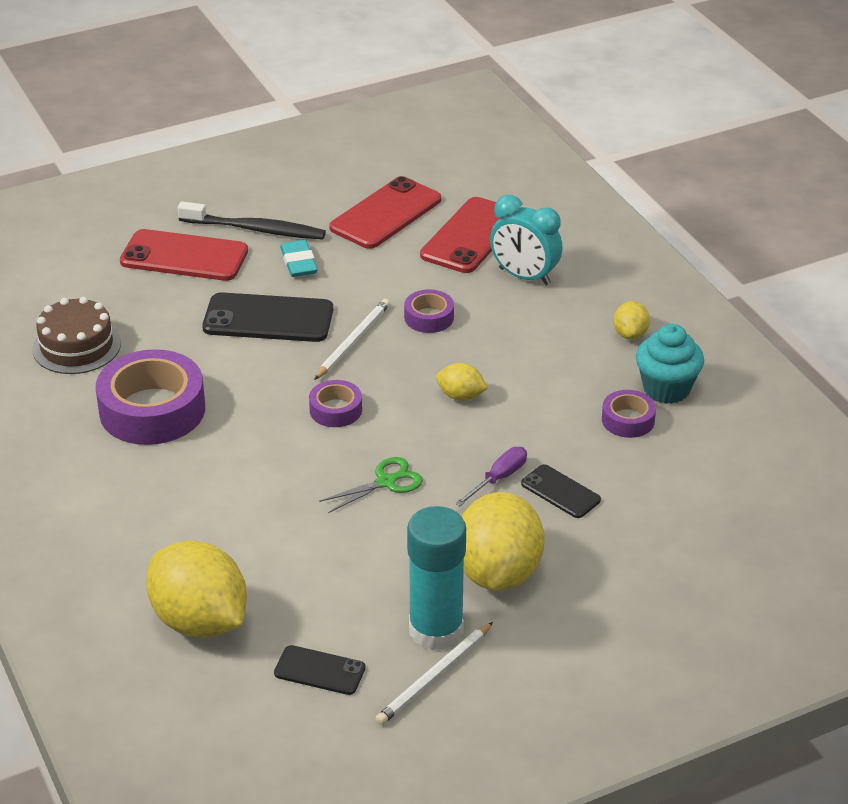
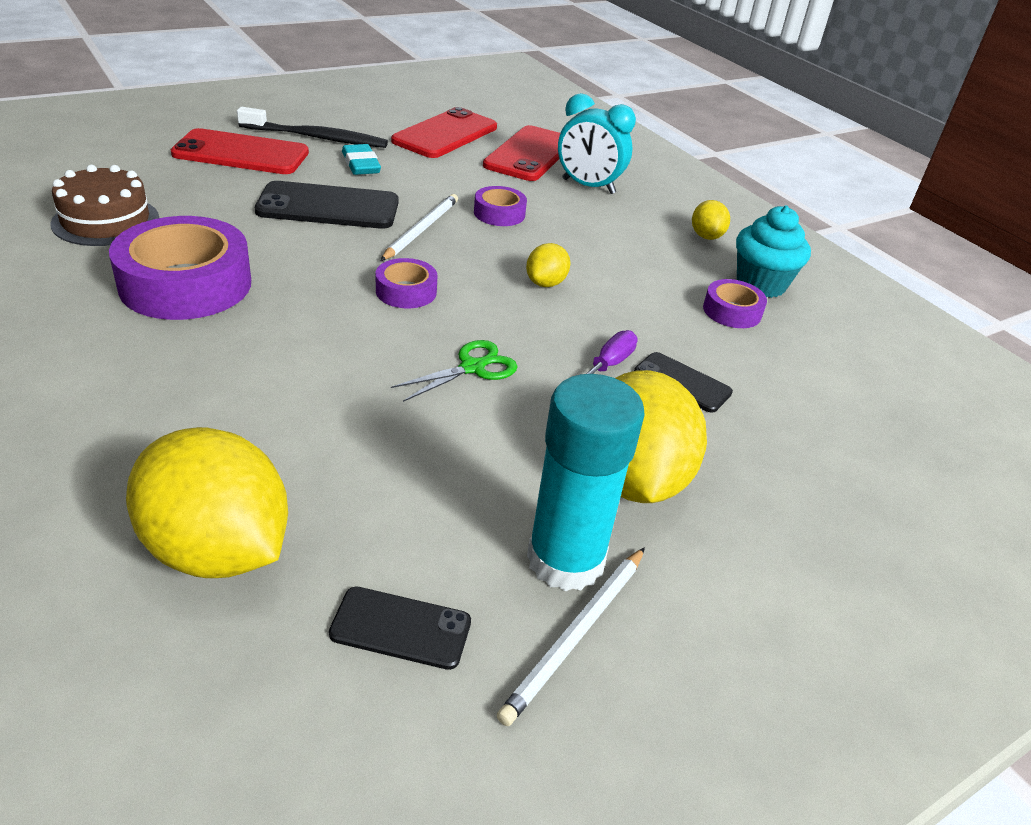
camera: 10 degrees left, 0 degrees up
yellow lemon [436,363,488,401] -> yellow lemon turned 75 degrees counterclockwise [526,243,570,287]

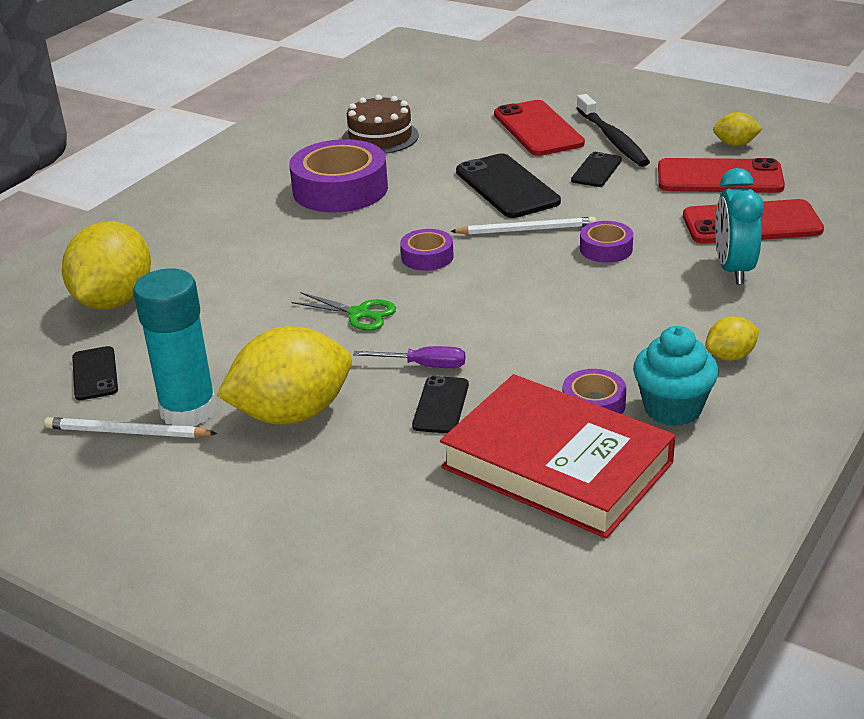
camera: 70 degrees right, 5 degrees down
turquoise eraser [342,144,381,175] -> black phone [571,152,622,187]
yellow lemon [526,243,570,287] -> yellow lemon moved to [713,112,762,146]
none -> red book [440,374,675,539]

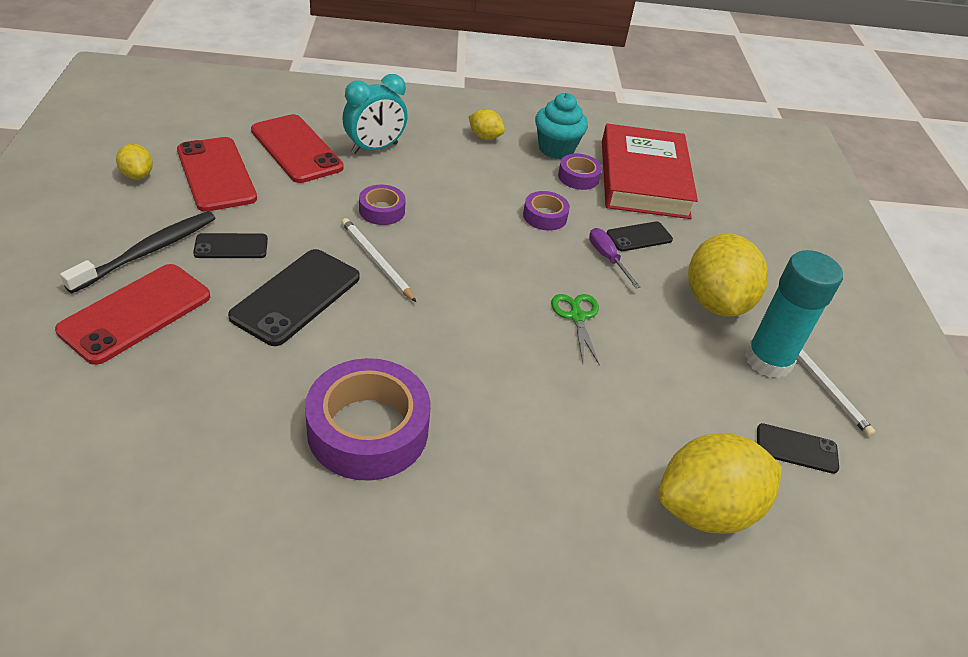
camera: 130 degrees left, 10 degrees up
black phone [72,346,118,400] -> black phone turned 60 degrees clockwise [757,423,839,474]
yellow lemon [217,326,352,425] -> yellow lemon turned 60 degrees clockwise [688,234,768,317]
brown cake [342,95,419,154] -> none
purple tape [400,229,454,271] -> purple tape moved to [523,191,570,231]

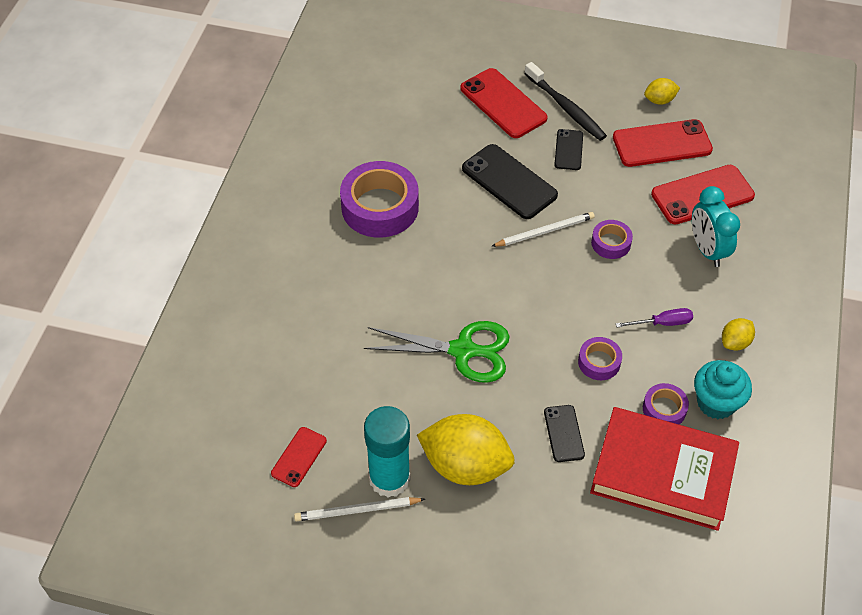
camera: 110 degrees right, 10 degrees up
green scissors [551,294,600,365] -> green scissors [364,321,510,383], size x1.78
purple screwdriver [589,228,640,288] -> purple screwdriver moved to [616,308,693,327]
yellow lemon [658,433,782,534] -> none
black phone [757,423,839,474] -> red phone [271,427,327,487]

